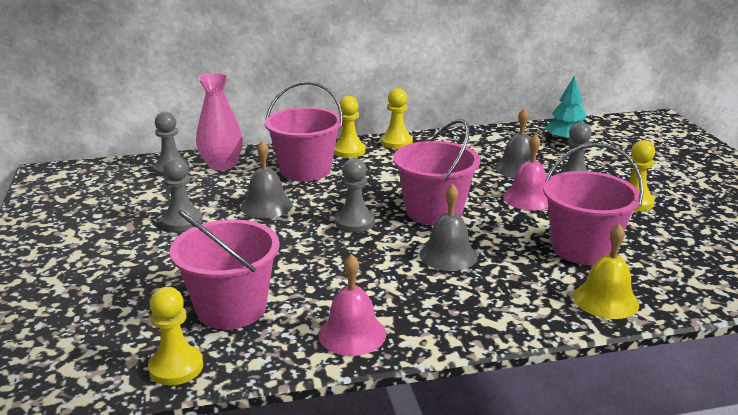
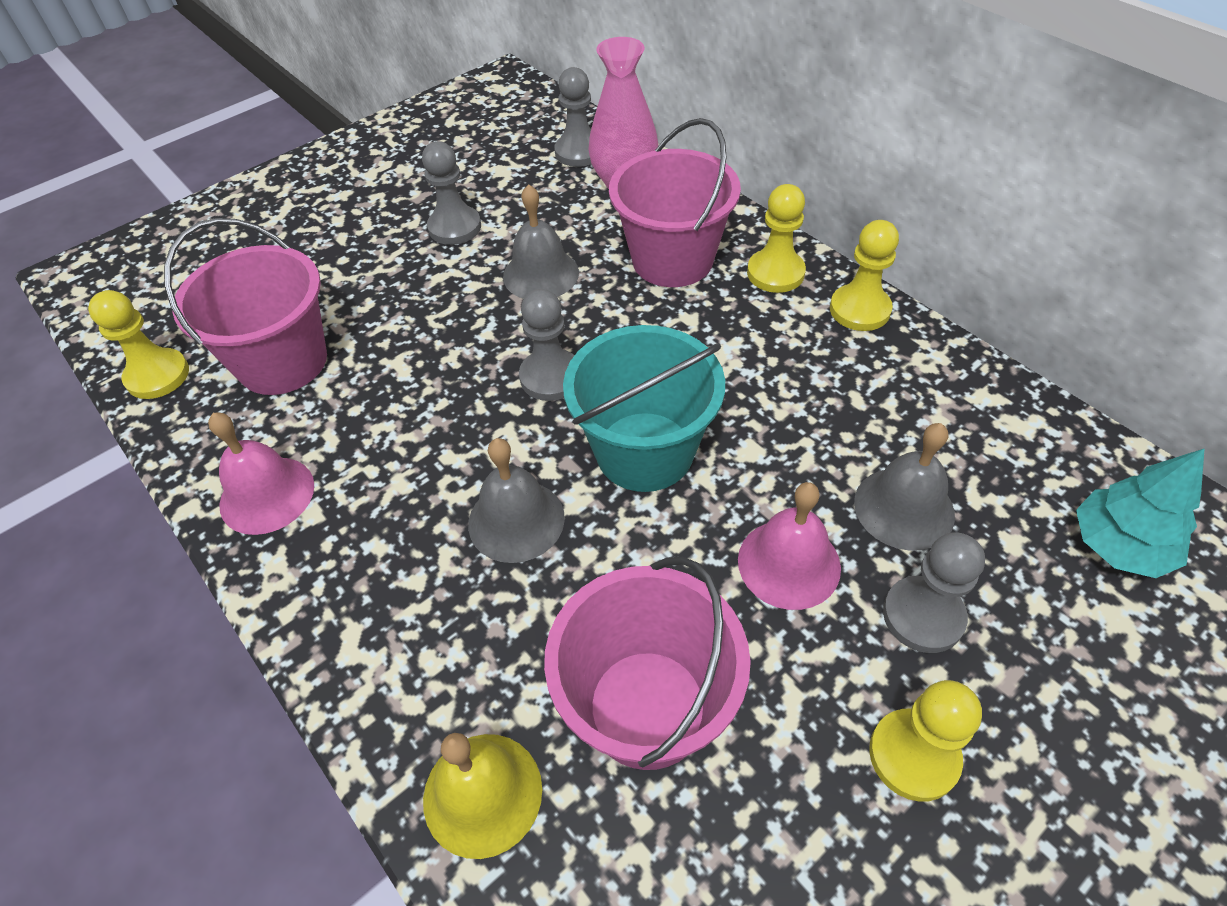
camera: 65 degrees right, 25 degrees up
pink bucket [393,119,480,225] -> turquoise bucket [563,325,725,492]

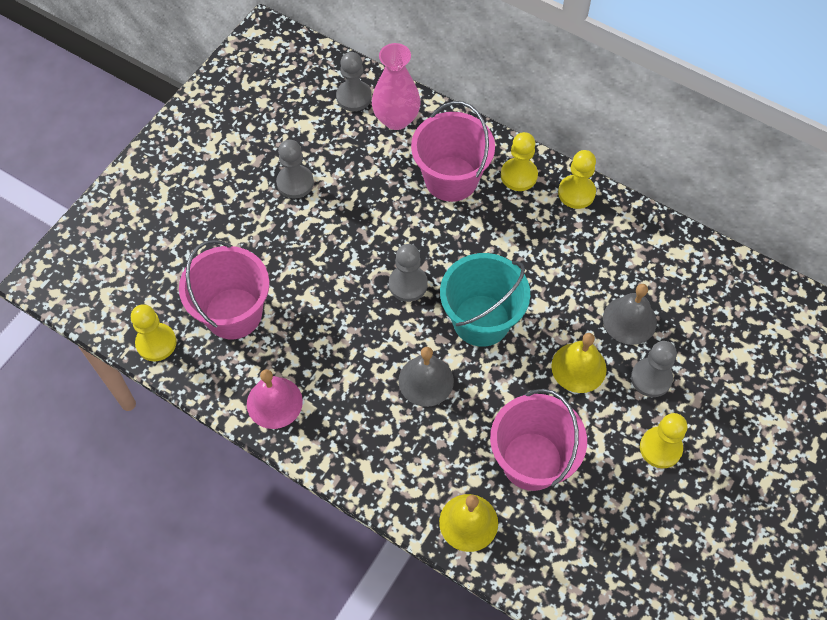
camera: 20 degrees left, 10 degrees up
grey bell [503,184,579,299] -> none
pink bell [738,482,841,610] -> yellow bell [551,333,607,393]
turquoise tree [1076,448,1205,578] -> none

